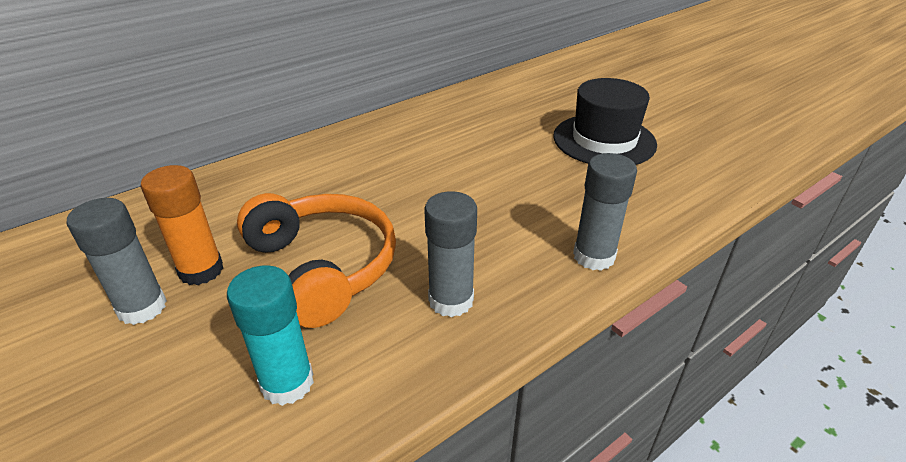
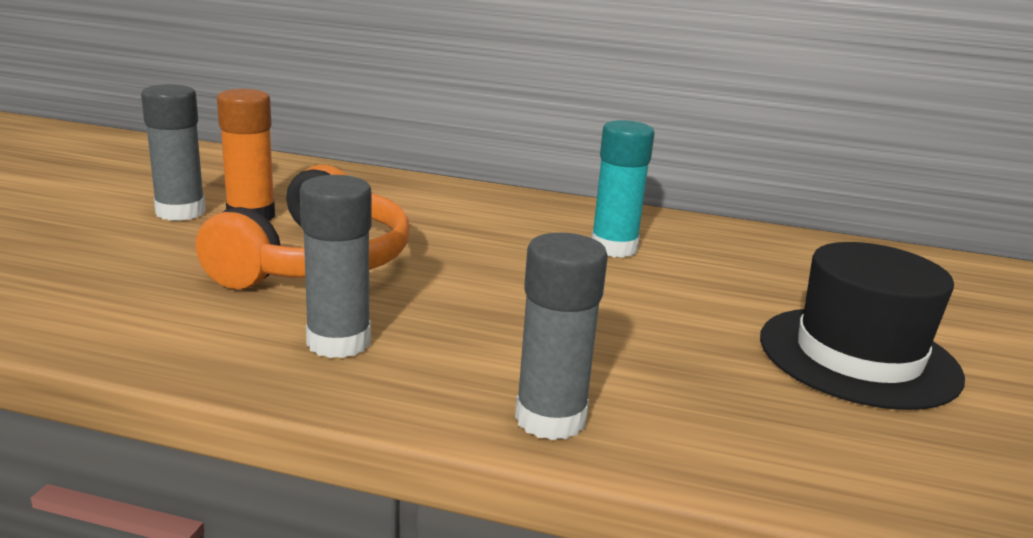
camera: 50 degrees right, 15 degrees down
turquoise glue stick [227,265,314,406] -> turquoise glue stick moved to [591,120,655,258]

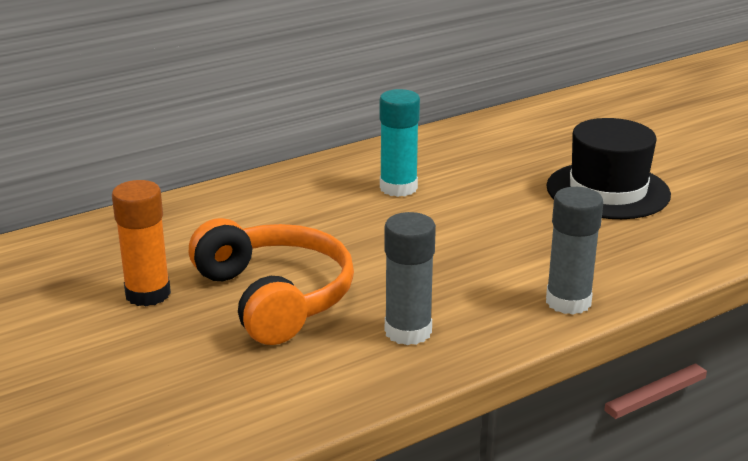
camera: 45 degrees left, 5 degrees up
grey glue stick [141,84,206,221] -> none

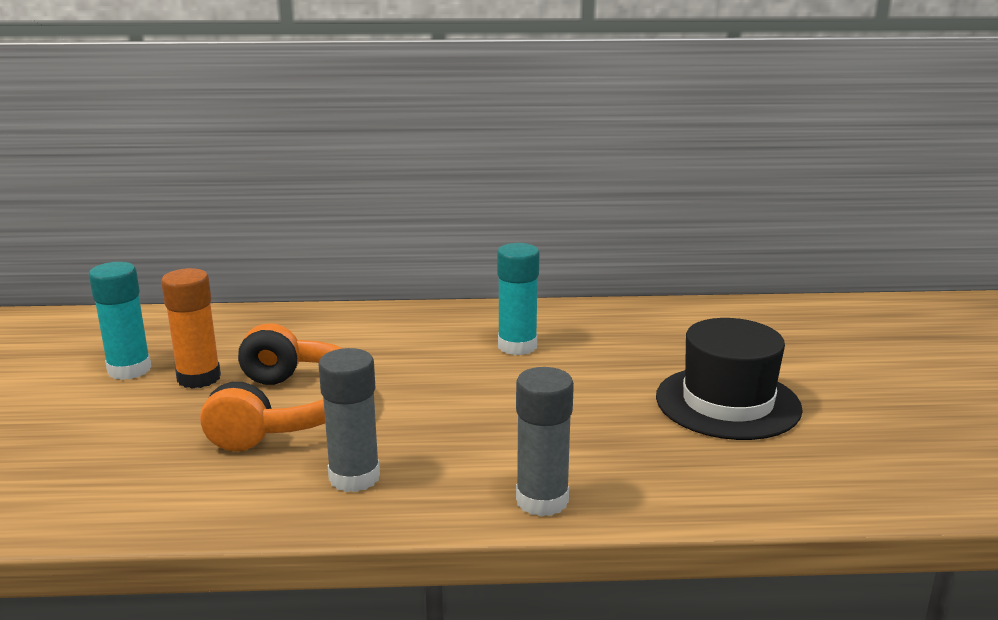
camera: 30 degrees right, 5 degrees down
none -> turquoise glue stick [89,262,152,380]

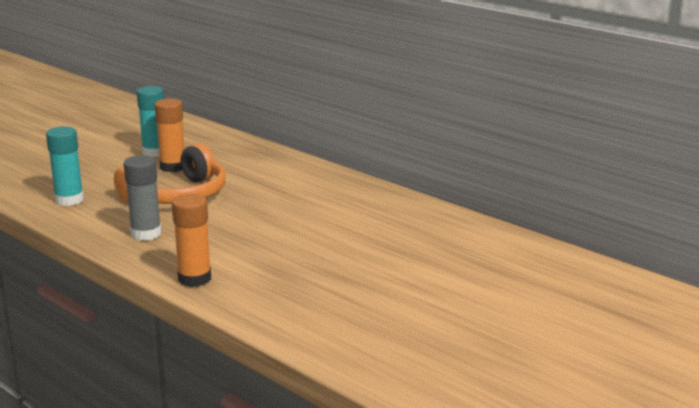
camera: 45 degrees right, 0 degrees up
turquoise glue stick [497,243,539,355] -> turquoise glue stick moved to [46,126,84,206]
grey glue stick [516,367,574,517] -> orange glue stick [172,194,211,287]
black hat [656,318,803,440] -> none

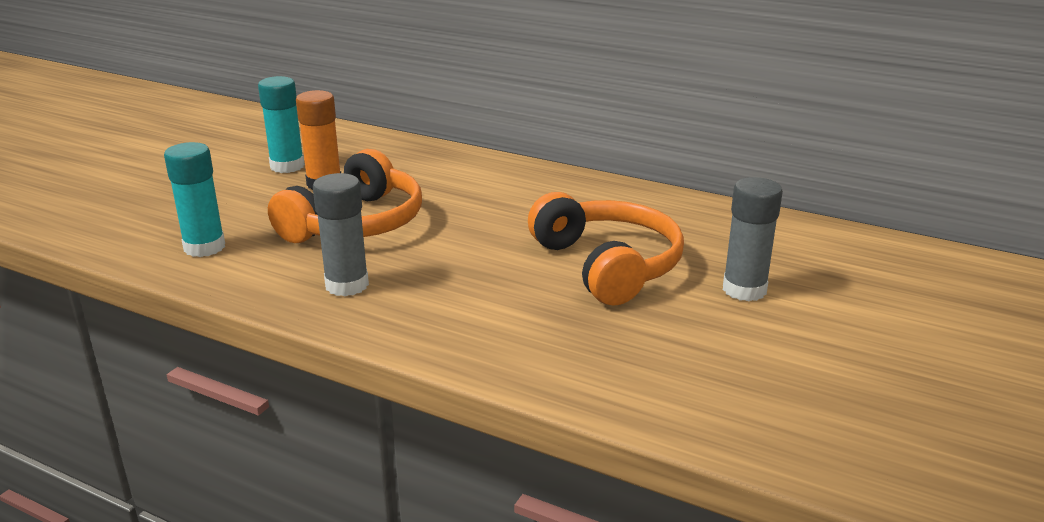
camera: 15 degrees left, 5 degrees up
orange glue stick [172,194,211,287] -> none
none -> orange headphones [528,192,684,306]
none -> grey glue stick [723,177,783,301]

